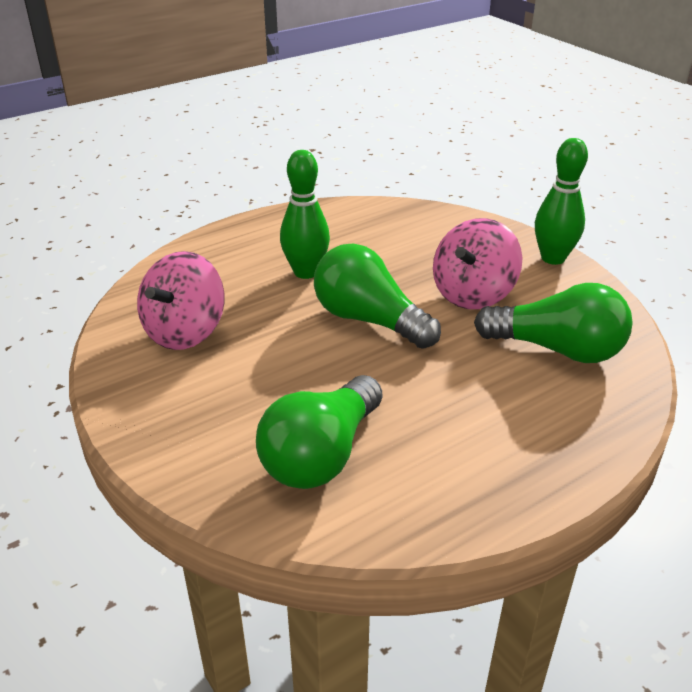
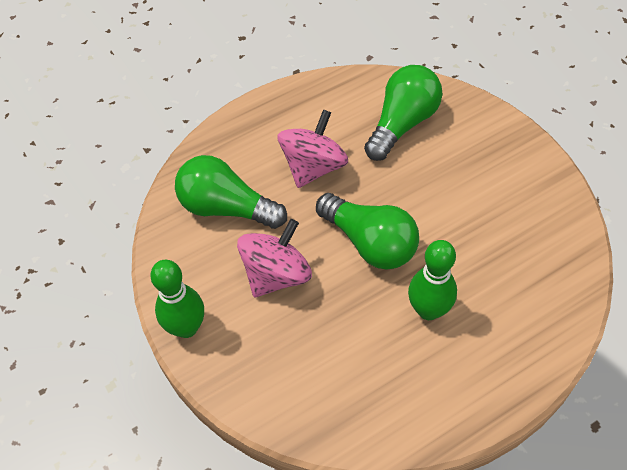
camera: 175 degrees left, 20 degrees up
pink spinning top [137,251,224,350] -> pink spinning top moved to [277,109,348,188]

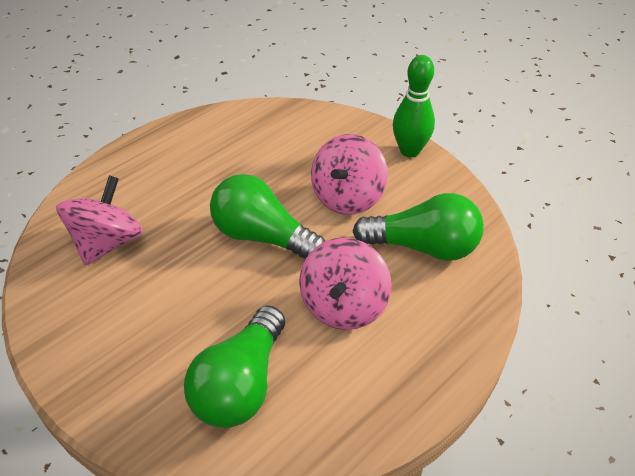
camera: 165 degrees right, 10 degrees down
green bowling pin [408,240,457,320] -> none
none -> pink spinning top [56,175,143,265]

